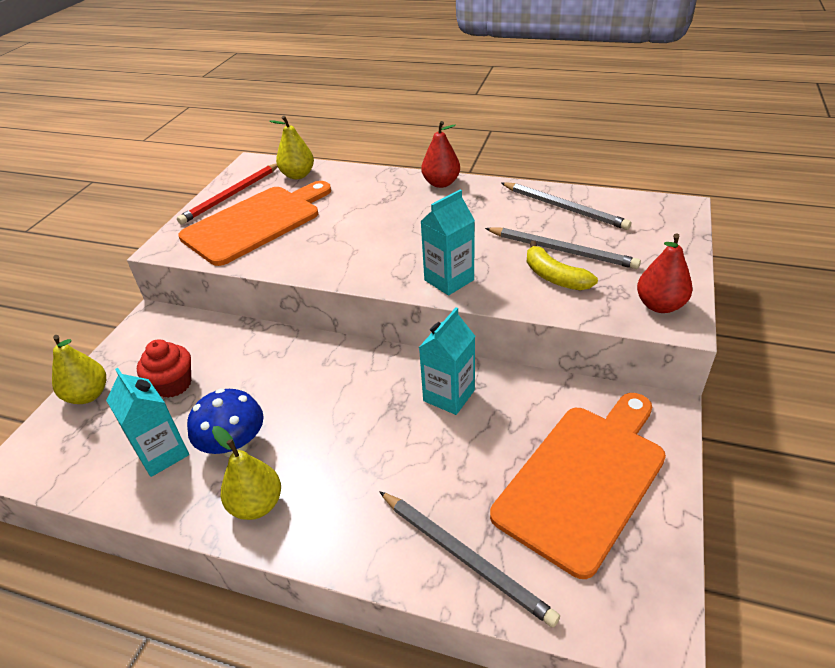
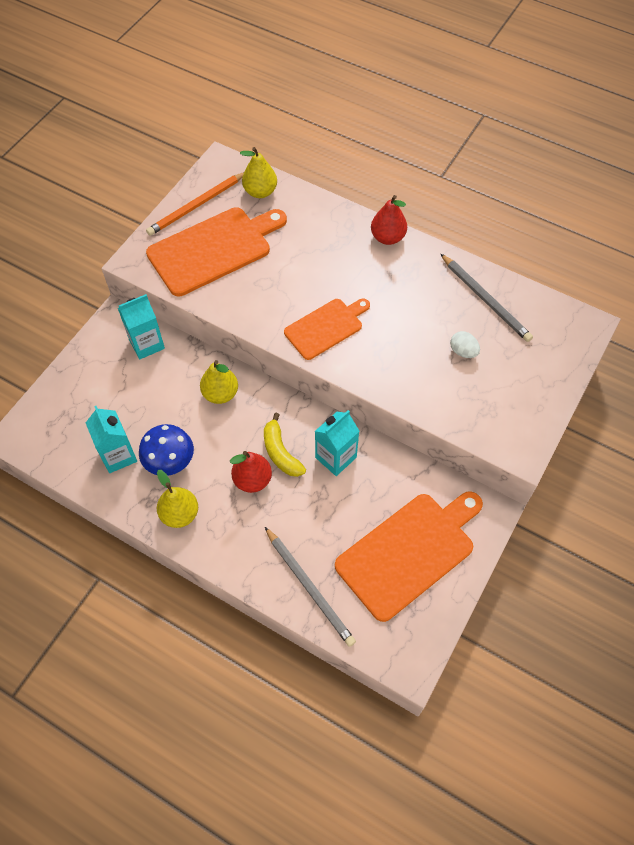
camera: 10 degrees right, 20 degrees up
yellow pear [52,335,106,404] -> yellow pear moved to [200,360,238,404]
red cupcake [137,339,191,398] -> none
red pencil [177,163,277,225] -> orange pencil [146,172,244,236]
turquoise carton [420,189,475,296] -> turquoise carton moved to [118,294,165,359]
grey pencil [485,228,641,269] -> white egg [450,331,480,358]
yellow banana [527,241,598,290] -> yellow banana moved to [264,413,306,477]
red pear [637,233,693,313] -> red pear moved to [230,451,272,493]
none -> orange cutting board [284,299,370,360]

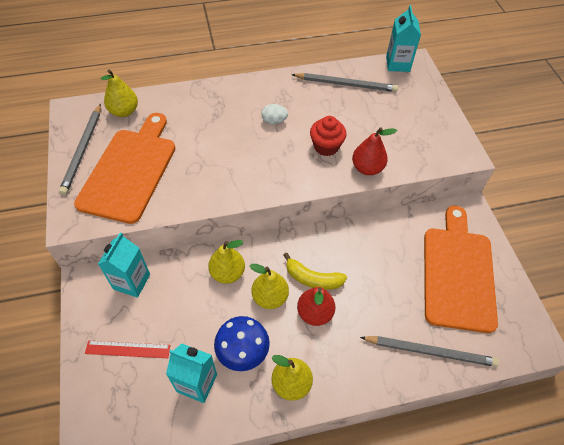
camera: 45 degrees left, 5 degrees down
orange pencil [146,172,244,236] -> grey pencil [59,103,101,195]
orange cutting board [284,299,370,360] -> none
turquoise carton [315,410,359,476] -> turquoise carton moved to [386,5,421,72]
red pear [371,195,407,245] -> red pear moved to [352,127,397,175]
white egg [450,331,480,358] -> white egg moved to [261,104,288,124]
none -> red ruler [85,340,170,358]
none -> yellow pear [250,264,289,309]
none -> red cupcake [310,116,347,156]

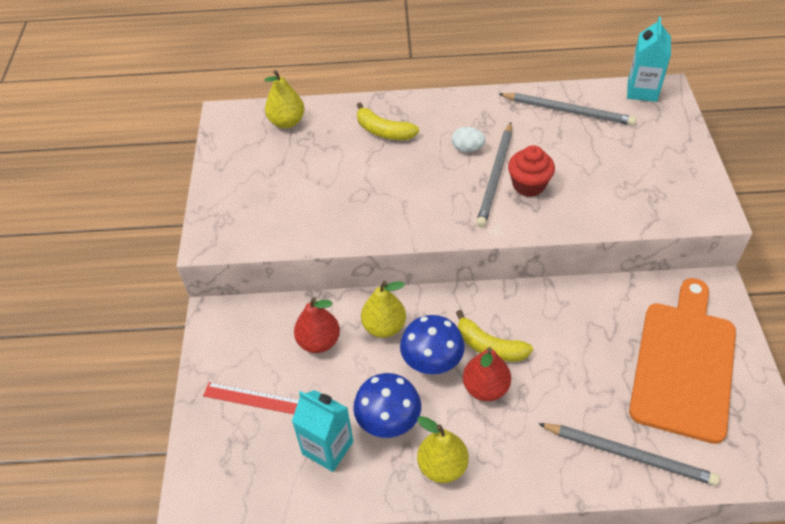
camera: 15 degrees right, 5 degrees down
grey pencil [59,103,101,195] -> grey pencil moved to [476,122,512,227]
orange cutting board [74,113,175,224] -> none
turquoise carton [98,232,150,298] -> none
yellow pear [250,264,289,309] -> blue mushroom [400,315,465,374]
red pear [352,127,397,175] -> red pear moved to [294,297,340,353]
none -> yellow banana [357,102,419,140]

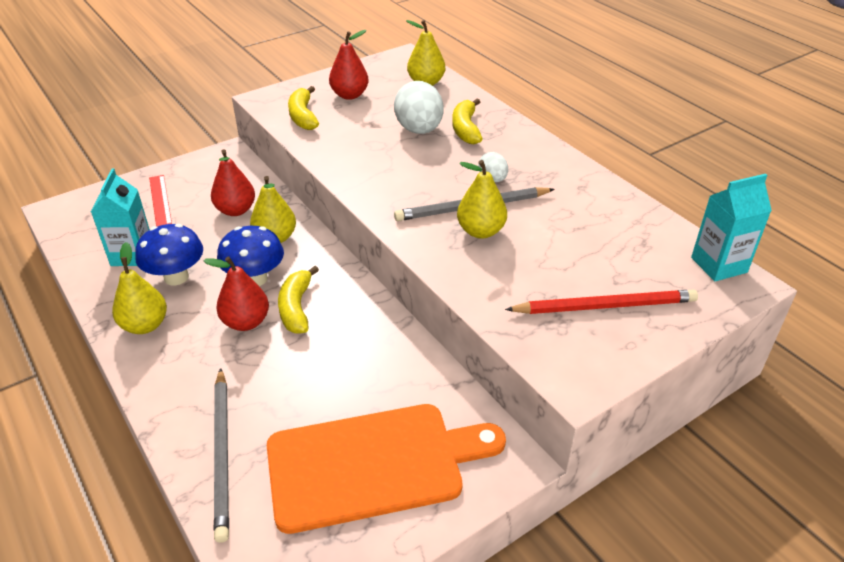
camera: 55 degrees right, 10 degrees down
grey pencil [499,93,636,126] -> none
red cupcake [508,145,555,197] -> yellow pear [457,160,507,239]
none -> yellow banana [288,86,319,130]
none -> red pear [329,30,368,100]
none -> white egg [394,81,444,134]
none -> red pencil [505,289,698,314]

